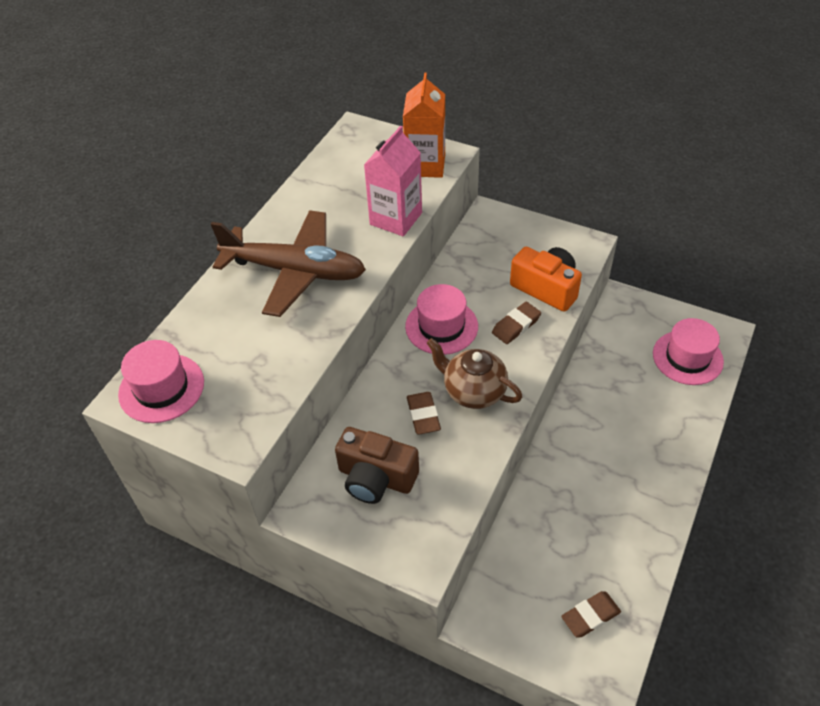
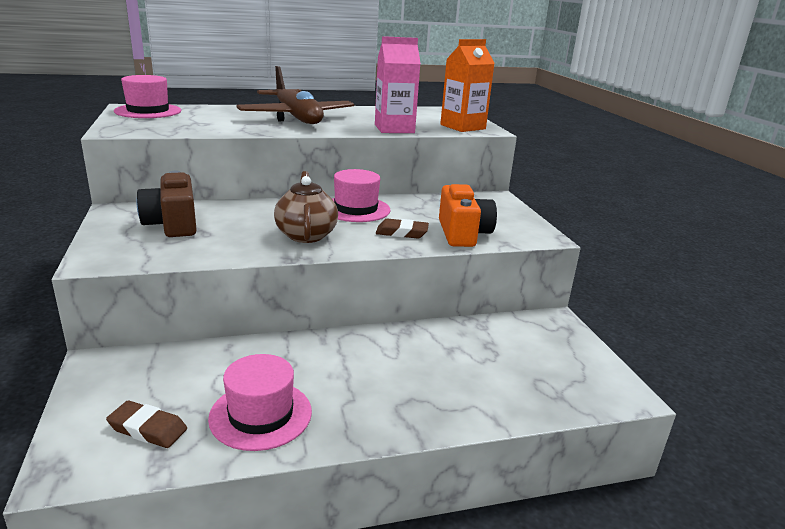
camera: 45 degrees right, 25 degrees down
brown eraser [407,392,441,435] -> none
pink hat [653,318,724,385] -> pink hat moved to [208,354,312,451]

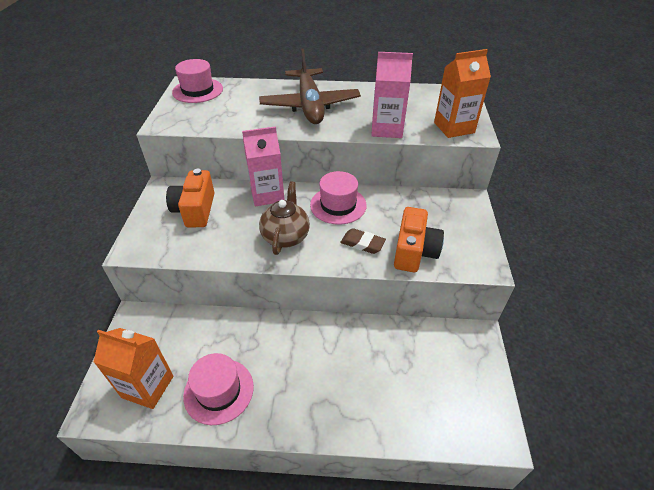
camera: 20 degrees right, 20 degrees up
brown eraser [106,400,187,448] -> orange carton [94,328,173,409]
brown camera [136,170,197,237] -> orange camera [166,169,215,227]
none -> pink carton [242,126,285,206]

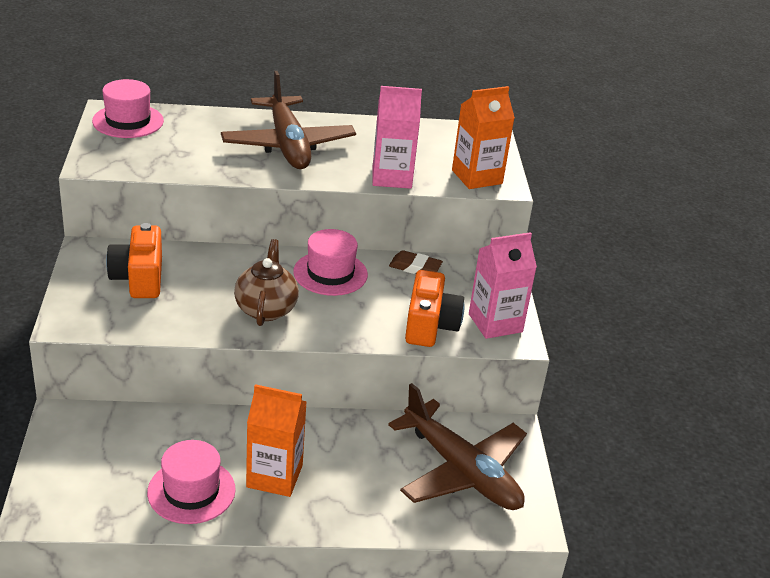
camera: 10 degrees left, 10 degrees down
orange carton [94,328,173,409] -> orange carton moved to [246,384,307,497]
pink carton [242,126,285,206] -> pink carton moved to [469,232,537,339]
brown eraser [340,228,386,254] -> brown eraser moved to [389,251,443,274]
none -> brown plane [388,383,527,510]

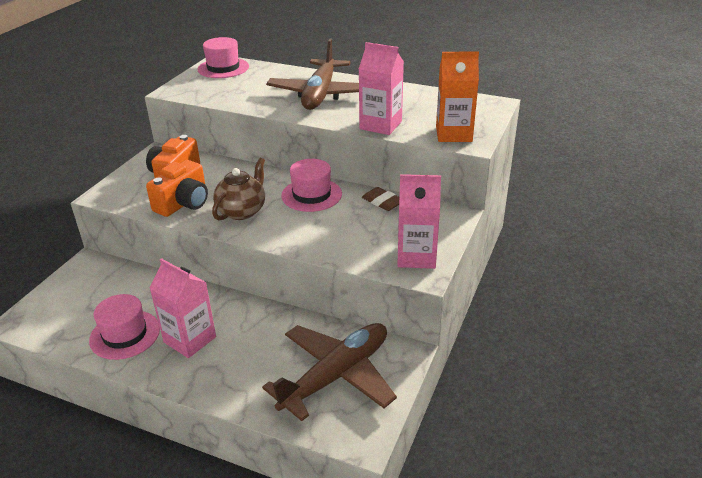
camera: 30 degrees right, 0 degrees up
orange carton [246,384,307,497] -> pink carton [150,258,216,358]
brown plane [388,383,527,510] -> brown plane turned 120 degrees counterclockwise [262,323,397,421]
orange camera [405,270,465,347] -> orange camera moved to [146,160,208,217]

